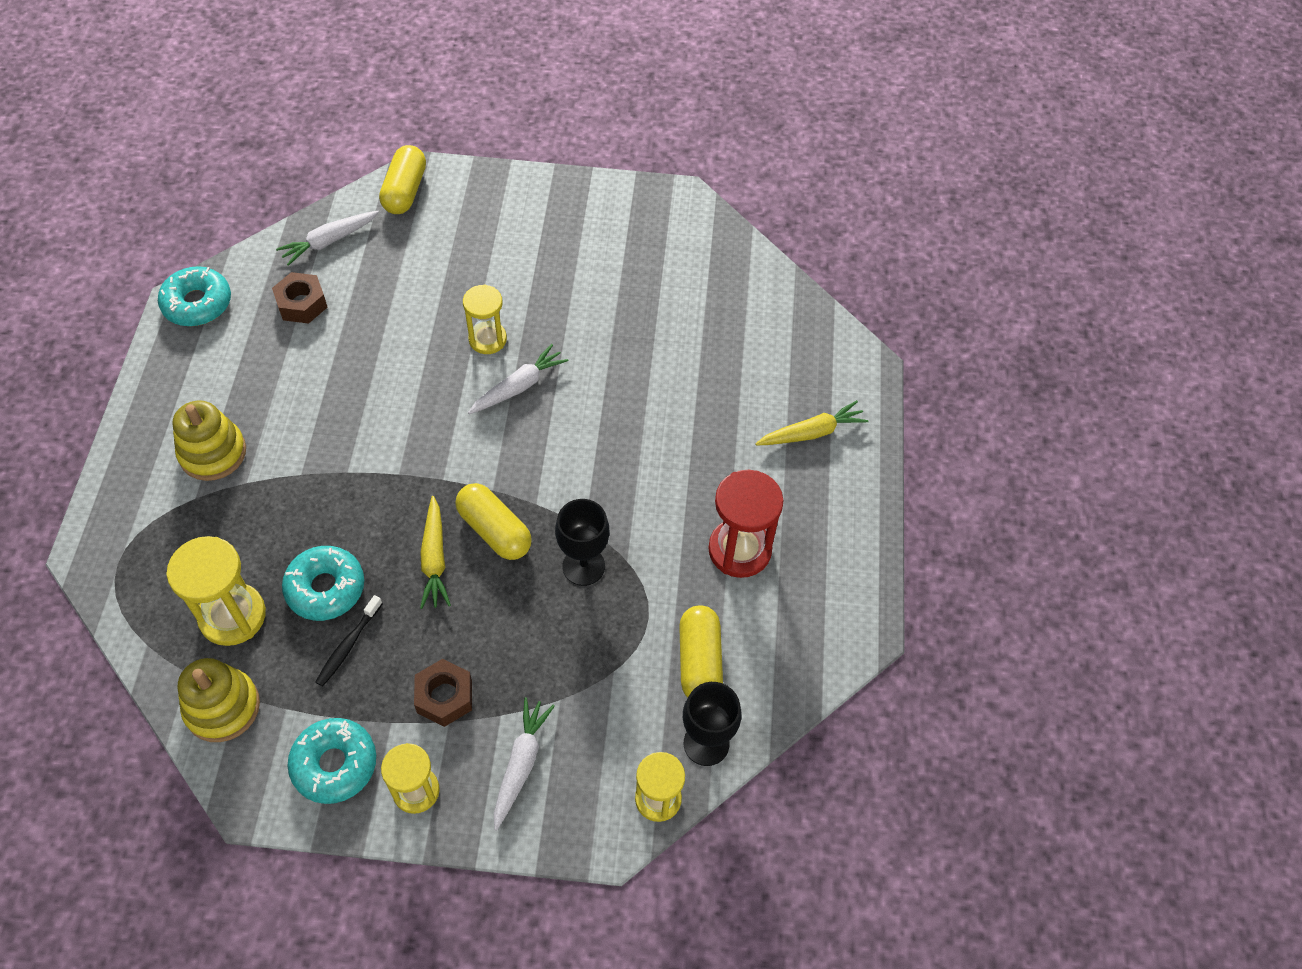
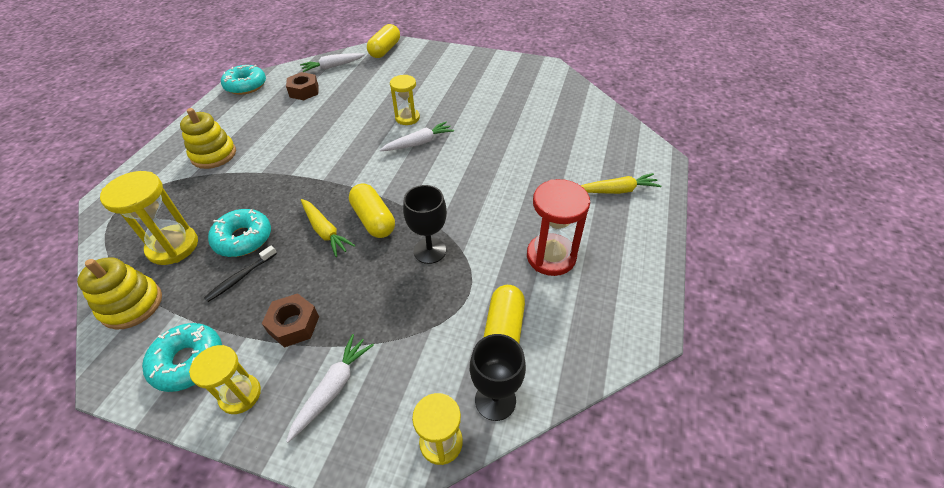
camera: 15 degrees right, 10 degrees down
yellow carrot [420,496,451,609] -> yellow carrot turned 45 degrees counterclockwise [301,199,356,257]

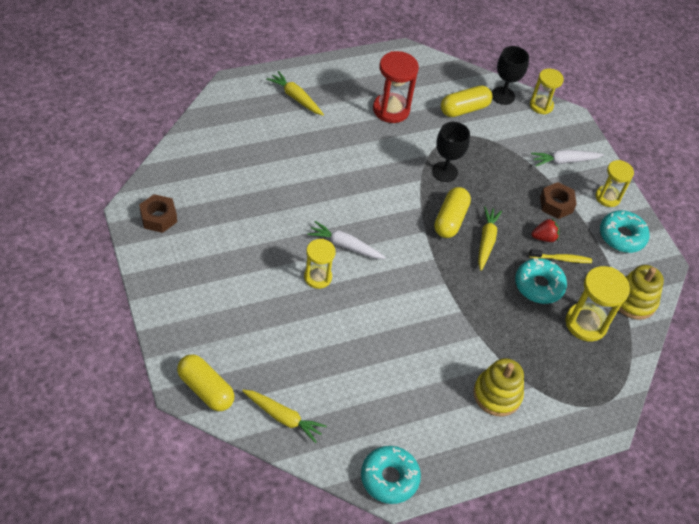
camera: 135 degrees left, 5 degrees up
black toothbrush [204,245,277,302] -> yellow toothbrush [529,249,592,263]
brown nut [286,72,319,100] -> brown nut moved to [139,194,177,233]
white carrot [300,53,365,72] -> yellow carrot [242,390,327,443]
yellow capsule [367,24,400,58] -> yellow capsule turned 60 degrees clockwise [177,354,234,411]
none -> red strawberry [532,219,559,242]

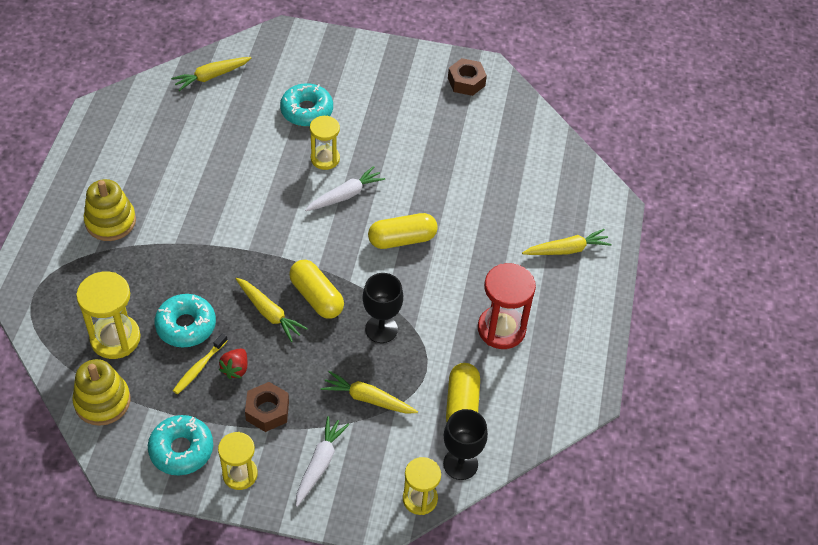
camera: 125 degrees right, 0 degrees up
yellow capsule [177,354,234,411] -> yellow capsule moved to [368,213,438,249]
turquoise donut [361,446,421,504] -> turquoise donut moved to [280,83,333,127]
none -> yellow carrot [321,371,418,414]

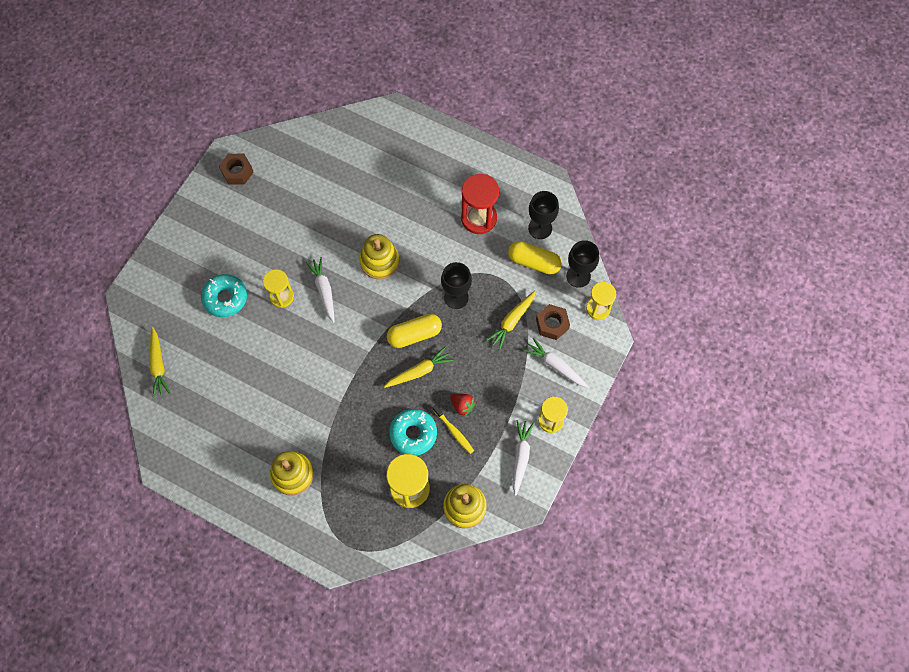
camera: 70 degrees left, 15 degrees up
turquoise donut [148,415,213,476] -> white carrot [513,420,534,496]
brown nut [245,382,289,432] -> brown nut moved to [536,304,570,340]
yellow capsule [368,213,438,249] -> yellow stacking toy [360,234,399,279]
yellow carrot [522,229,612,255] -> none
none -> black goblet [528,191,559,239]

